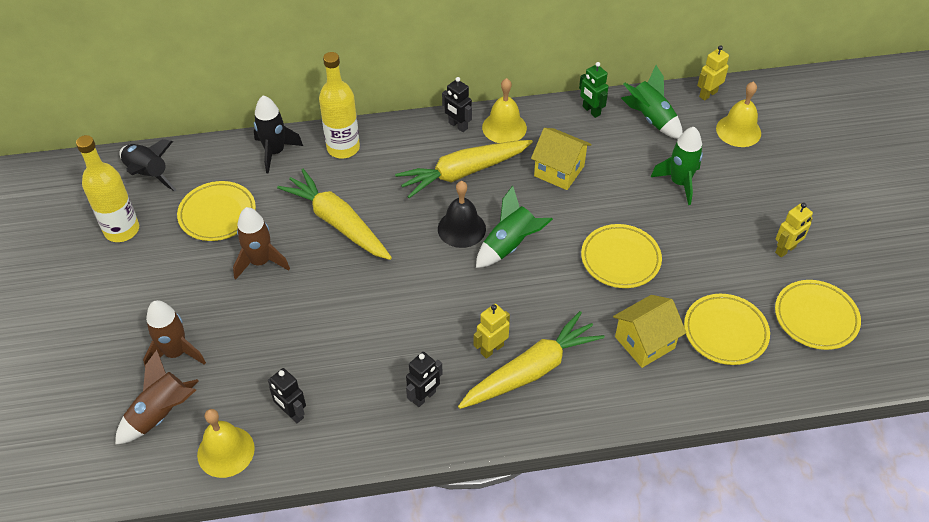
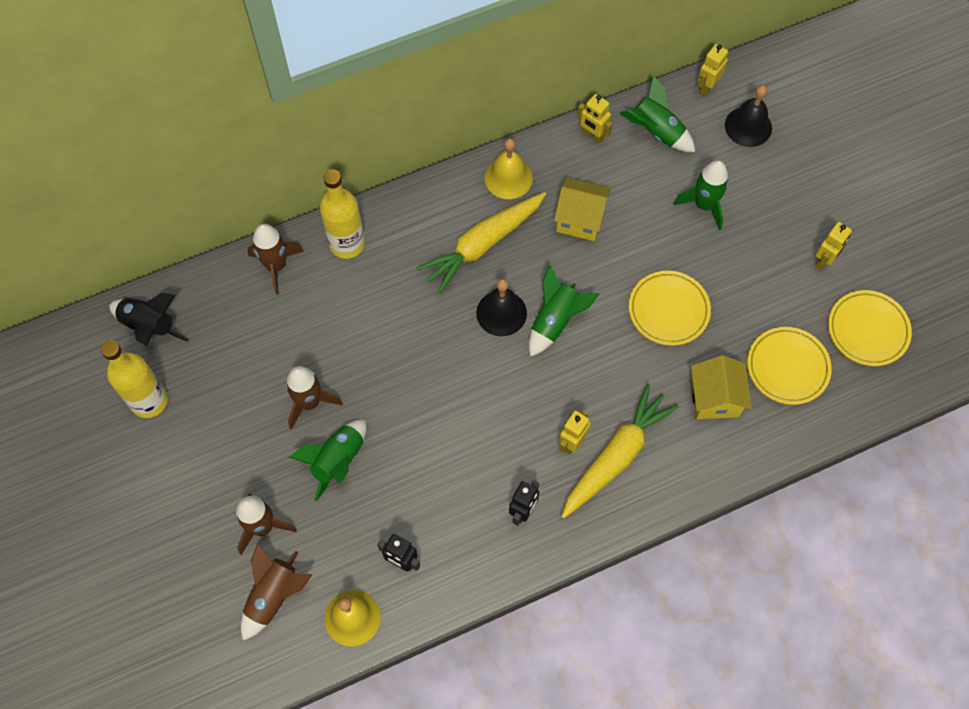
camera: 15 degrees left, 15 degrees up
yellow plate [177,181,256,241] -> none
black rocket [254,95,303,174] -> brown rocket [247,224,303,295]
yellow carrot [277,169,392,260] -> none
black robot [442,77,472,132] -> none
green robot [579,62,608,118] -> yellow robot [577,94,612,144]
yellow house [613,295,686,368] -> yellow house turned 45 degrees counterclockwise [691,355,752,419]
yellow bell [716,81,761,147] -> black bell [725,85,772,147]
none -> green rocket [288,419,367,502]

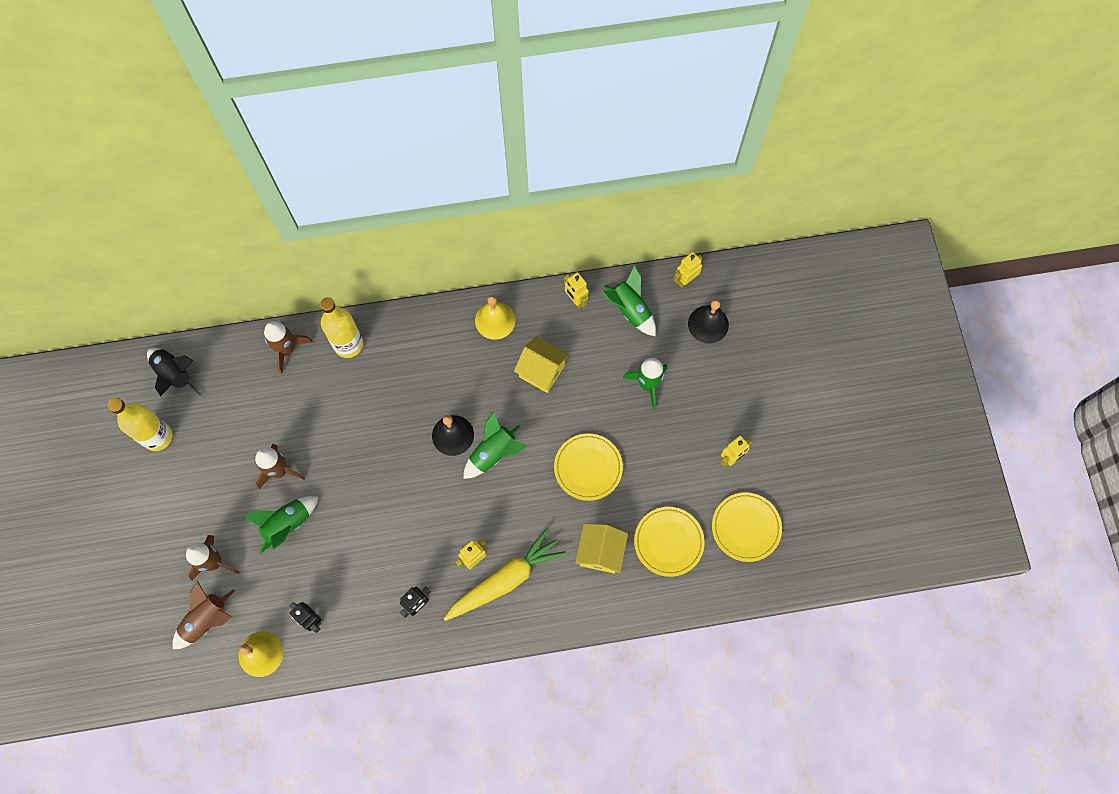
camera: 15 degrees right, 5 degrees up
yellow carrot [417,192,546,294] -> none

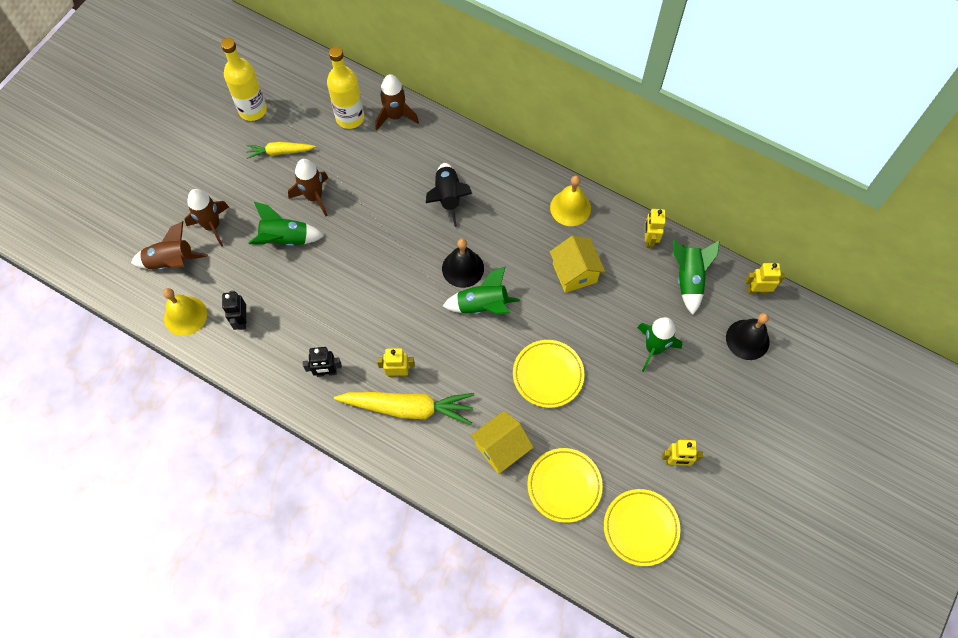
camera: 40 degrees right, 5 degrees down
black rocket [147,348,202,396] -> black rocket moved to [426,163,472,227]
yellow bottle [320,297,363,358] -> yellow bottle moved to [327,46,364,129]
none -> yellow carrot [246,142,316,159]

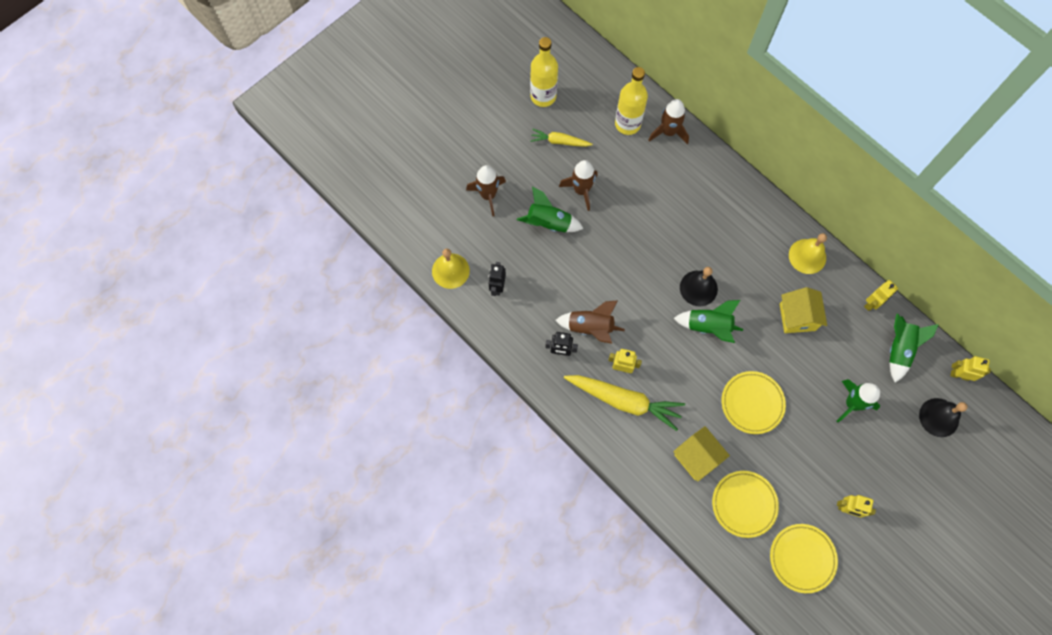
camera: 15 degrees right, 5 degrees up
brown rocket [131,221,208,269] -> brown rocket moved to [555,300,625,344]
black rocket [426,163,472,227] -> none
yellow house [471,411,534,474] -> yellow house turned 75 degrees clockwise [673,426,730,481]
yellow robot [645,209,666,248] -> yellow robot turned 150 degrees counterclockwise [864,280,898,311]

